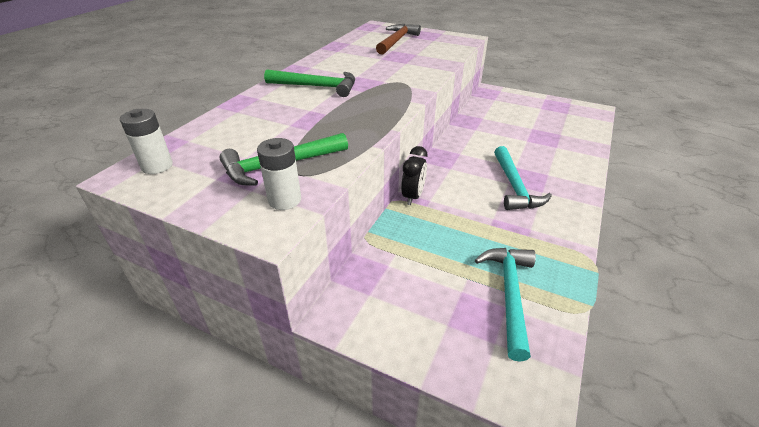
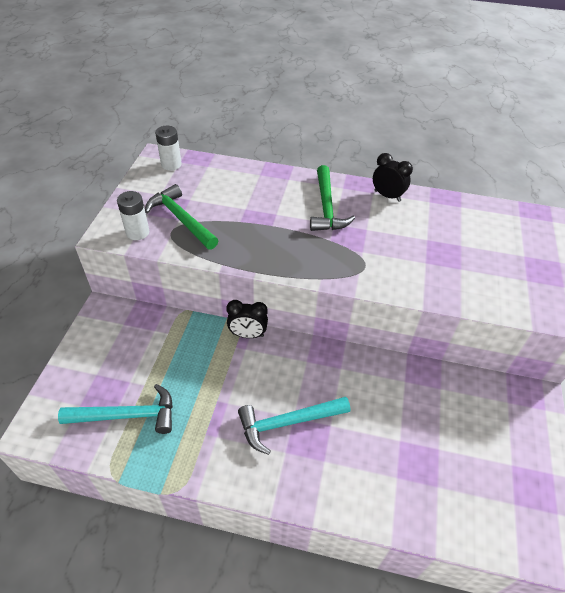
camera: 75 degrees right, 10 degrees up
brown hammer [376,24,421,55] -> none
none -> black clock [373,153,413,202]

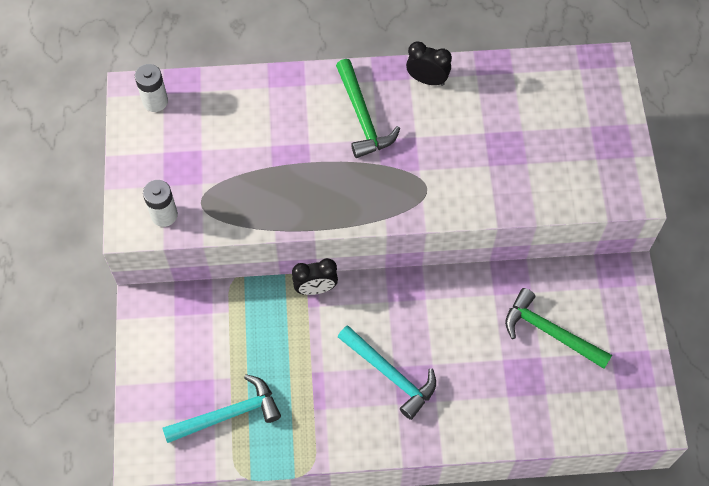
camera: 15 degrees left, 15 degrees up
green hammer [145,184,219,250] -> green hammer moved to [505,288,612,369]
turquoise hammer [238,397,350,455] -> turquoise hammer turned 105 degrees counterclockwise [338,325,436,420]

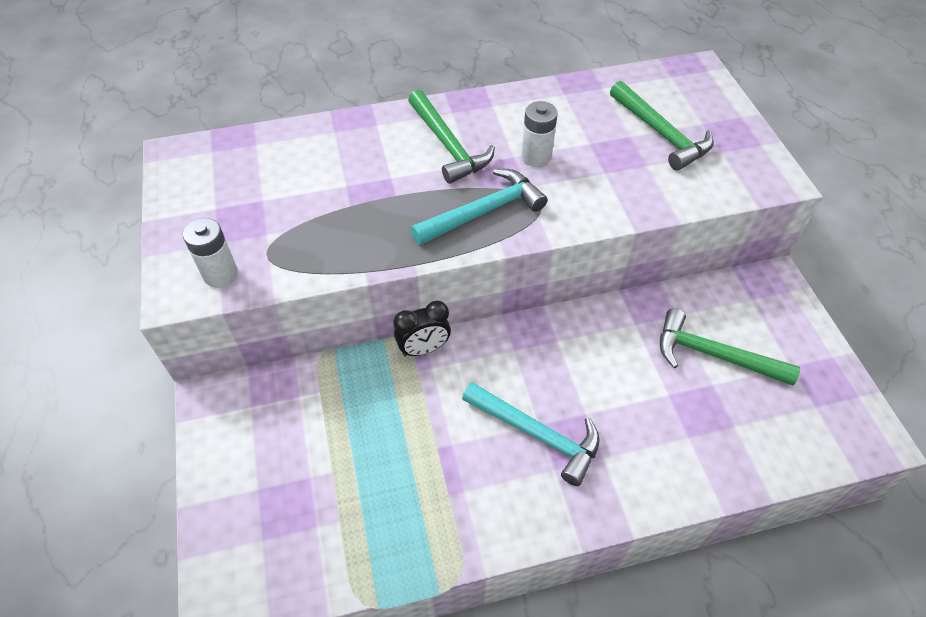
camera: 10 degrees left, 10 degrees down
white battery [135,64,168,112] -> white battery moved to [521,101,558,167]
turquoise hammer [162,374,281,443] -> turquoise hammer moved to [411,169,548,245]
black clock [406,41,452,86] -> none
none -> green hammer [610,81,714,170]

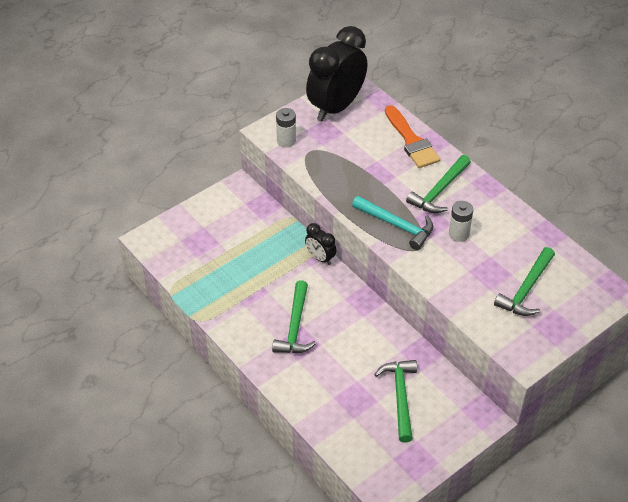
camera: 65 degrees right, 5 degrees down
turquoise hammer [462,382,600,486] -> green hammer [272,280,316,353]
none -> black clock [306,26,367,122]
none -> orange brush [385,105,440,168]

